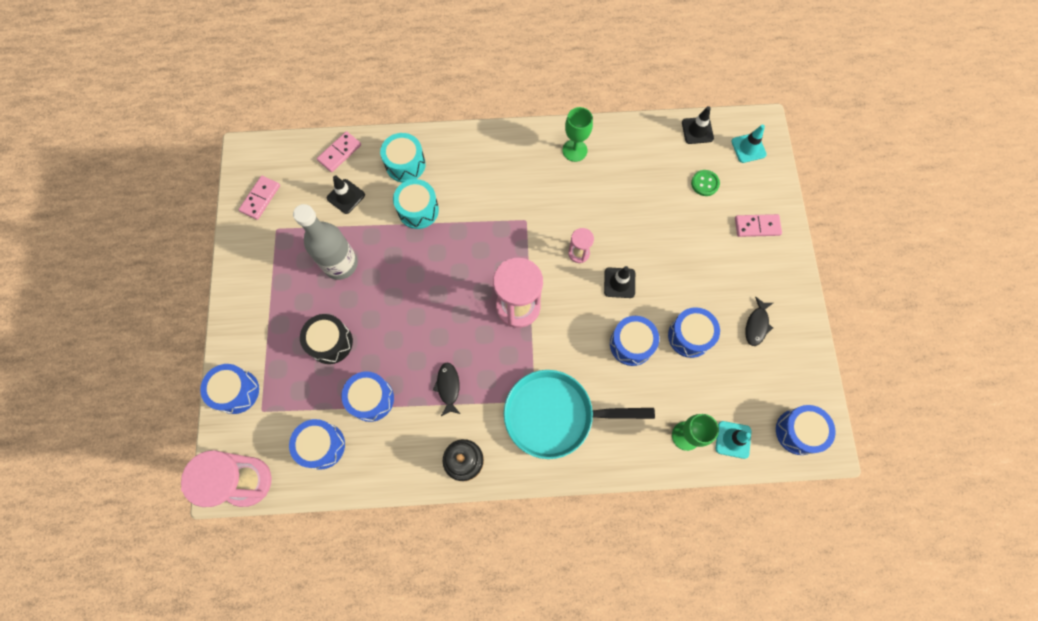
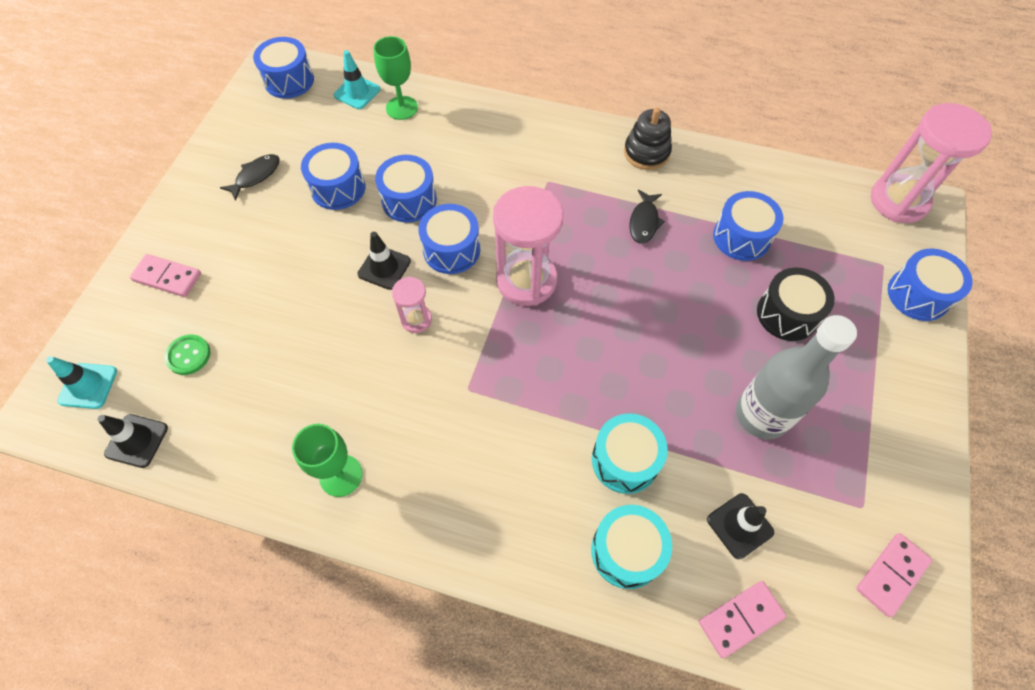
camera: 160 degrees left, 10 degrees down
blue drum [289,419,345,470] -> blue drum moved to [418,204,480,274]
turquoise pan [504,370,655,459] -> none

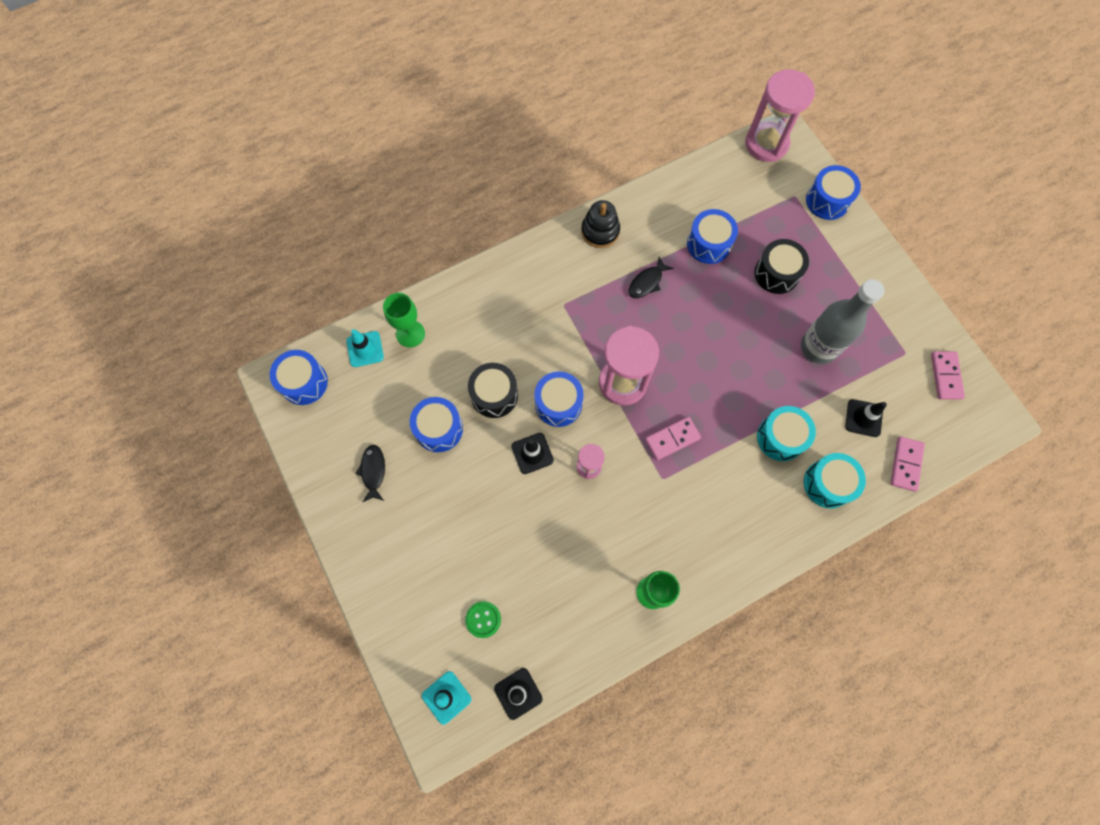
camera: 45 degrees left, 10 degrees up
pink domino [130,254,201,297] -> pink domino moved to [645,417,701,460]
blue drum [375,155,437,223] -> black drum [468,363,518,418]
black fish [629,190,665,244] -> black fish turned 75 degrees clockwise [629,257,674,298]

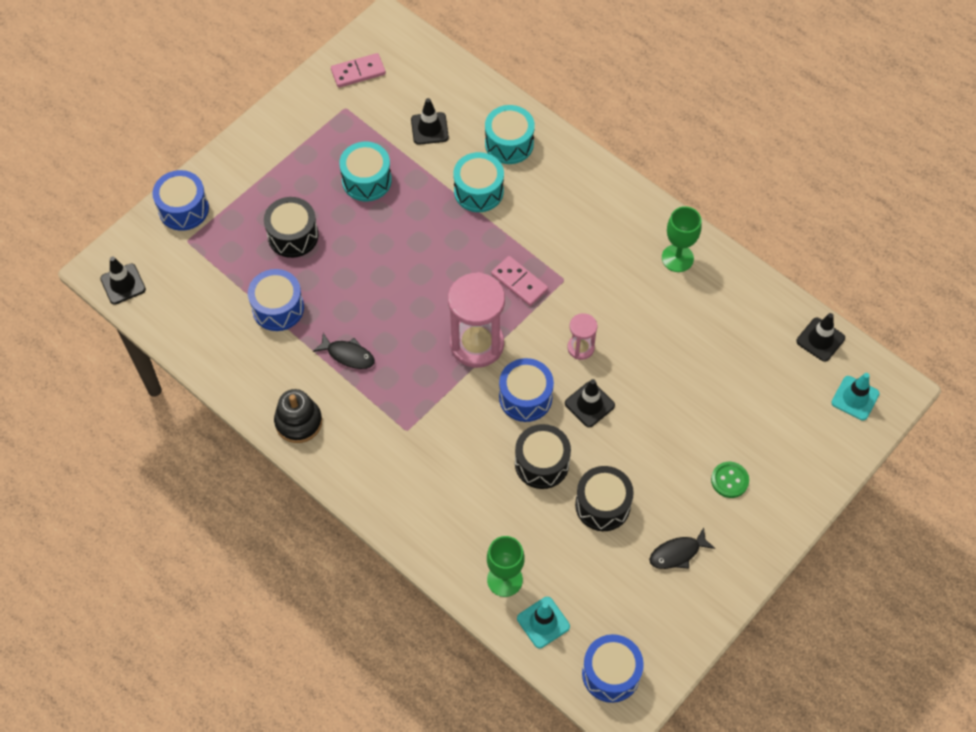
camera: 110 degrees left, 10 degrees down
blue drum [410,397,463,452] -> black drum [575,466,634,531]
green button [465,601,501,638] -> green button moved to [711,462,749,498]
pink hourglass [745,69,815,162] -> black traffic cone [100,256,146,305]
grey bottle [801,279,884,364] -> turquoise drum [339,142,392,201]
pink domino [890,437,925,492] -> none

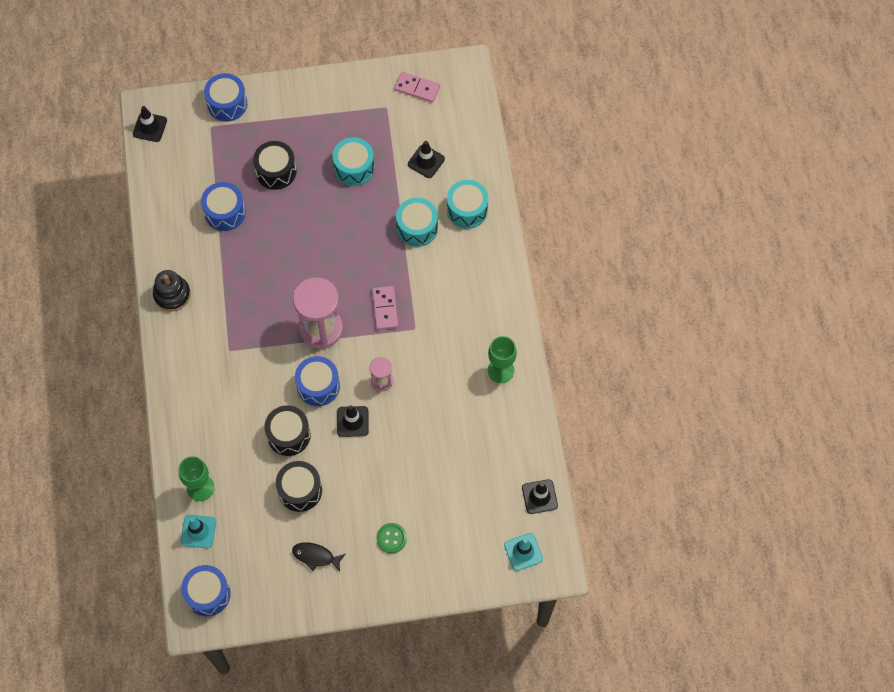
camera: 40 degrees right, 5 degrees up
black fish [313,333,375,369] -> none

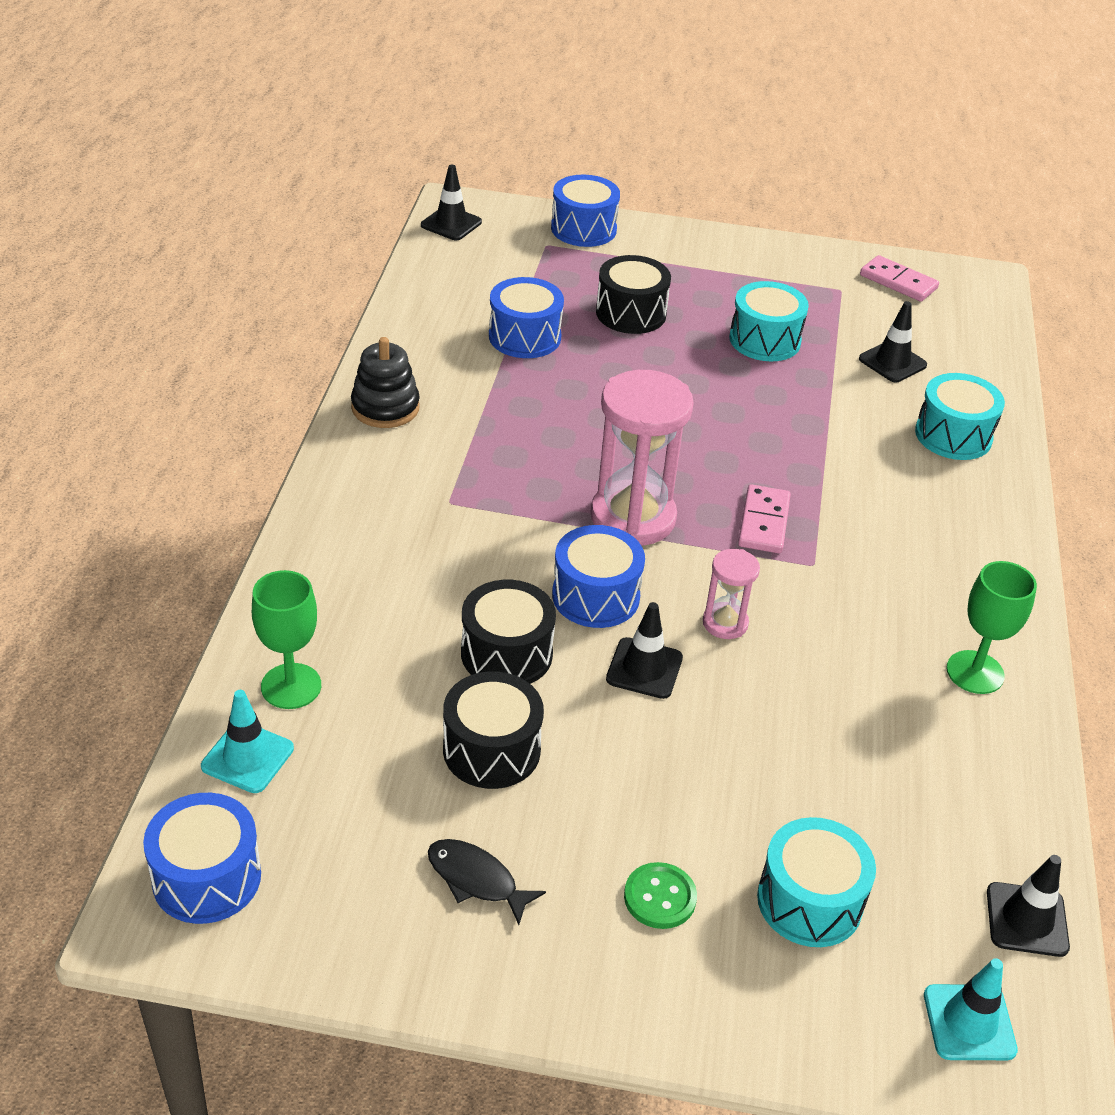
camera: 15 degrees right, 25 degrees down
turquoise drum [396,198,438,247] -> turquoise drum moved to [757,817,876,947]

